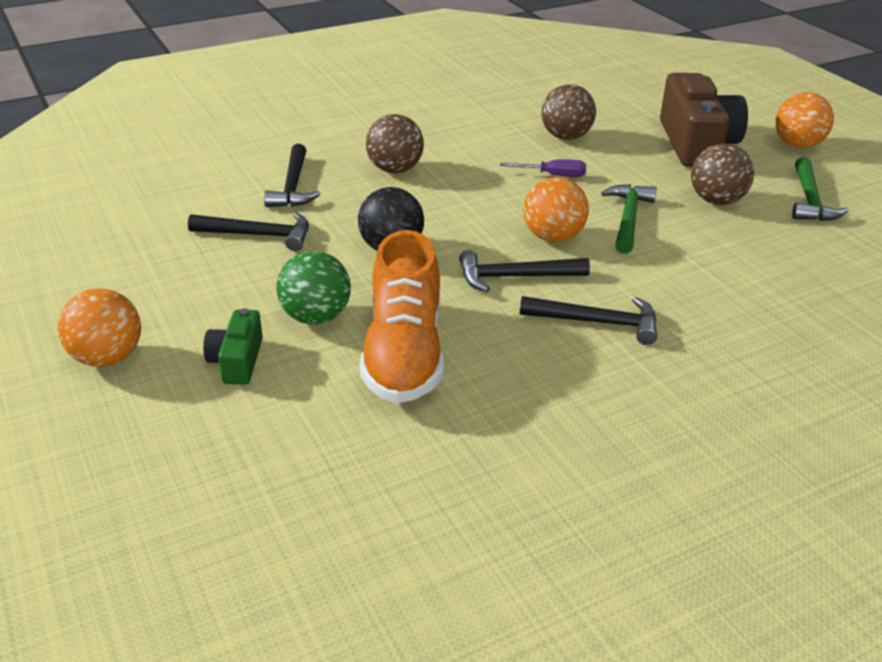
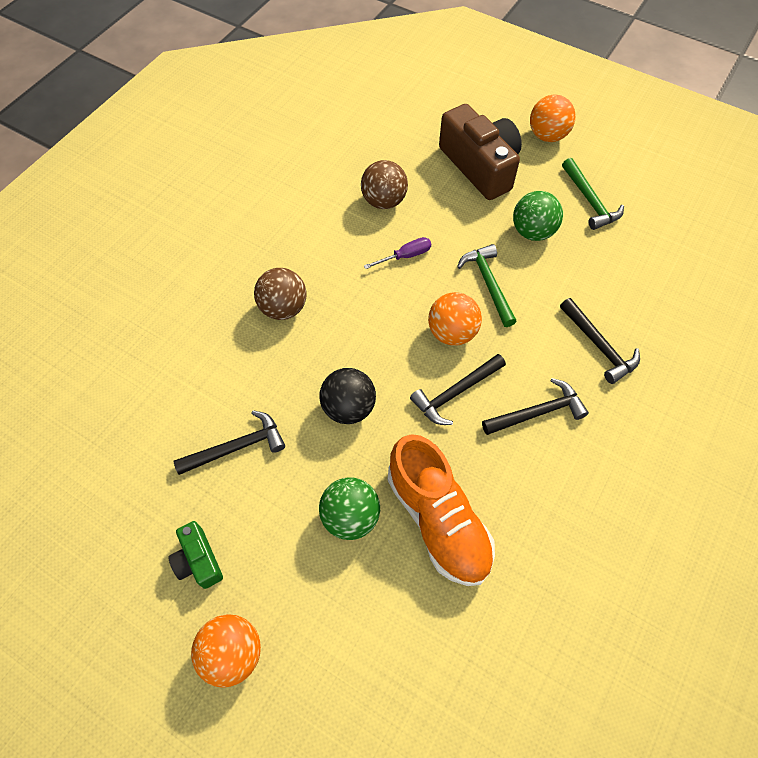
camera: 30 degrees left, 25 degrees up
green camera [203,308,263,384] -> green camera moved to [168,521,223,589]
black hammer [264,144,320,207] -> black hammer moved to [560,298,640,384]
brown ball [691,143,754,205] -> green ball [513,191,563,241]

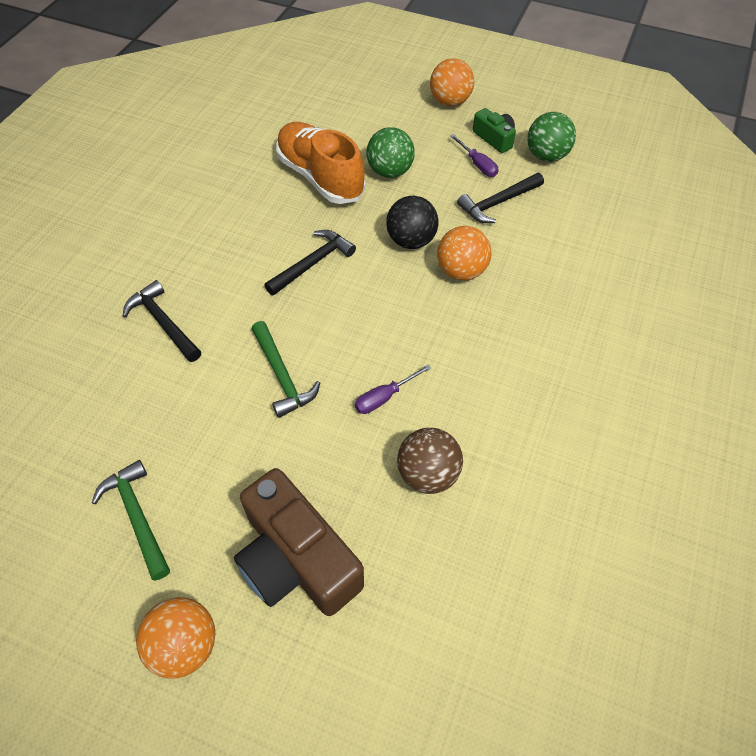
camera: 170 degrees right, 5 degrees down
brown ball [254,268,307,320] -> none
orange ball [428,292,482,346] -> orange ball moved to [437,226,492,280]
black hammer [482,378,589,435] -> none
green ball [513,191,563,241] -> green ball moved to [527,112,576,162]
none -> purple screwdriver [450,134,498,177]

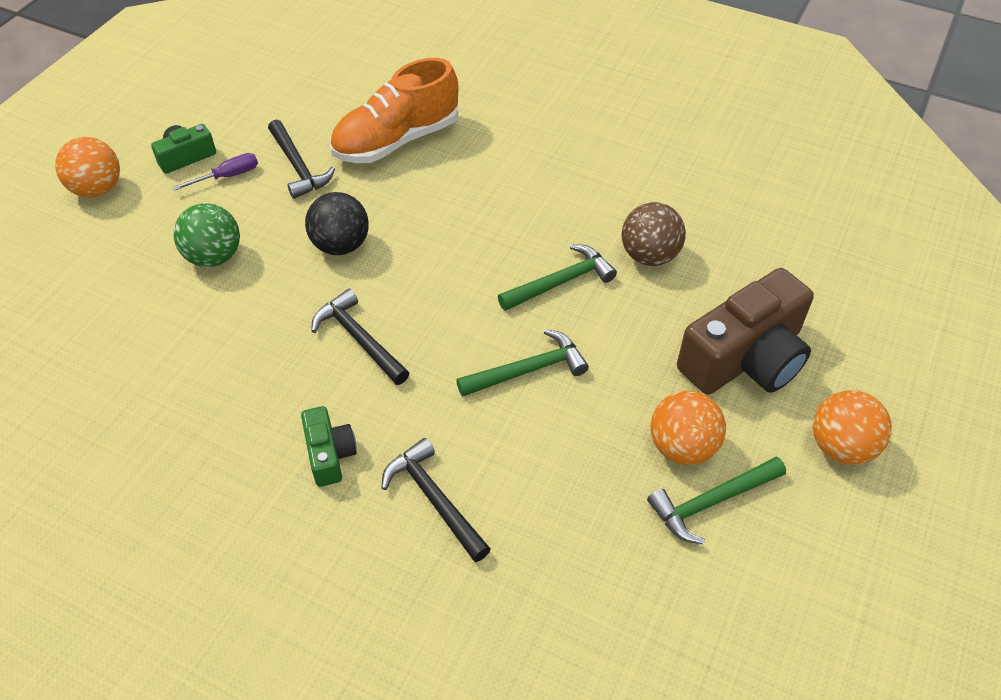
camera: 85 degrees left, 5 degrees down
black hammer [123,280,201,362] -> black hammer turned 90 degrees clockwise [382,438,491,562]
orange shoe [276,122,365,204] -> orange shoe moved to [330,58,459,163]
purple screwdriver [355,365,431,414] -> green hammer [498,244,617,311]
orange ball [437,226,492,280] -> orange ball moved to [650,391,726,465]
green ball [527,112,576,162] -> none
none -> green camera [301,406,357,487]

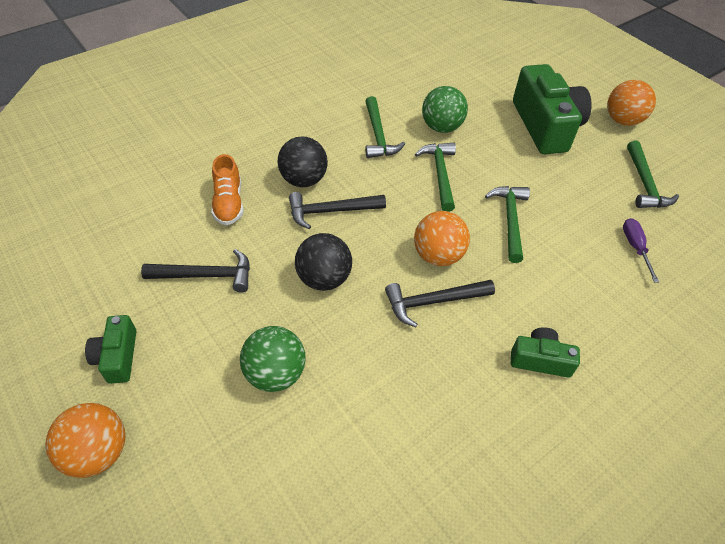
camera: 65 degrees left, 0 degrees up
purple screwdriver [173,153,258,191] -> purple screwdriver moved to [623,218,659,283]
orange shoe [330,58,459,163] -> orange shoe [211,154,243,225], size x0.58
black hammer [382,438,491,562] -> black hammer moved to [289,192,386,229]
brown ball [621,202,686,266] -> green ball [422,86,468,133]
orange ball [650,391,726,465] -> orange ball moved to [414,211,470,266]
brown camera [677,268,814,395] -> green camera [513,64,592,154]
none -> black ball [277,136,328,187]
none -> green hammer [365,96,405,158]

